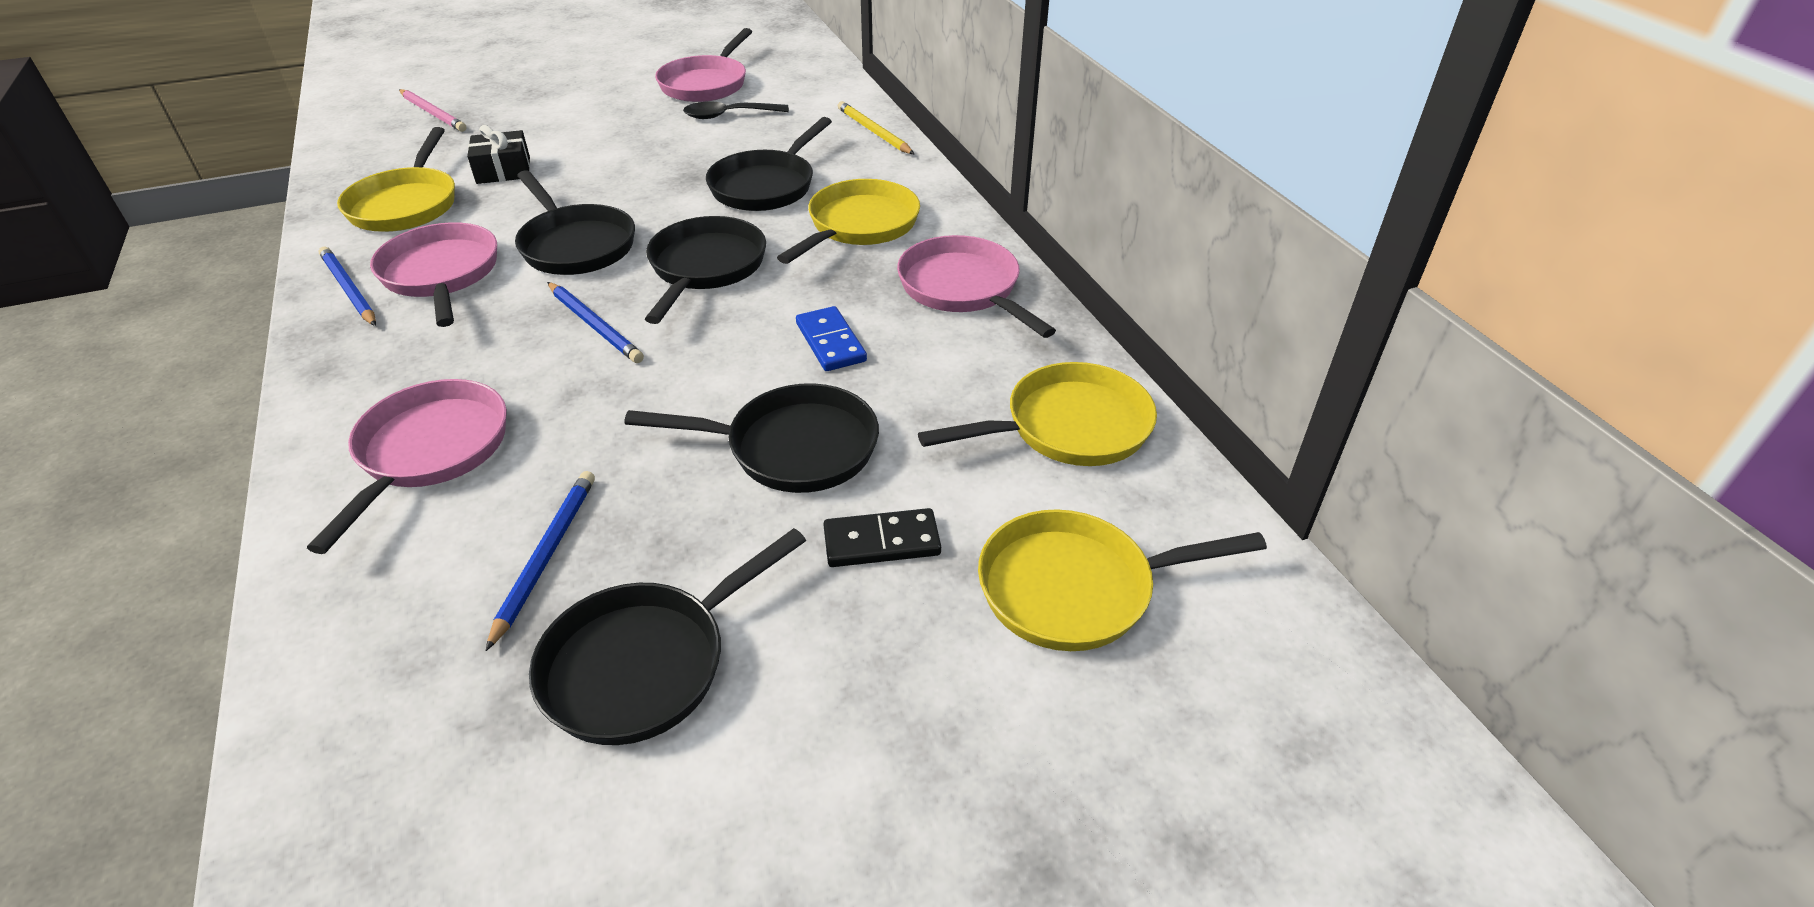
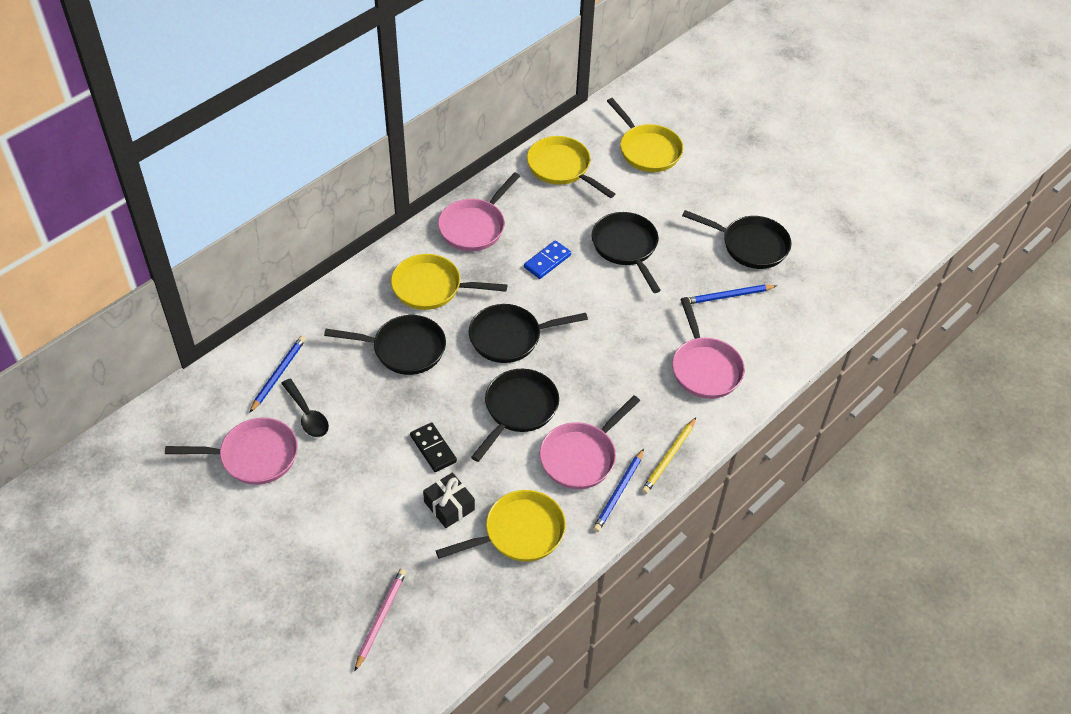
camera: 115 degrees left, 10 degrees up
pink pan [307,379,507,554] -> pink pan turned 90 degrees counterclockwise [672,297,745,399]
blue pencil [547,282,644,363] -> blue pencil moved to [249,336,306,413]
black domino [823,508,941,567] -> black domino moved to [410,422,457,472]
yellow pencil [838,101,914,154] -> yellow pencil moved to [642,417,696,494]

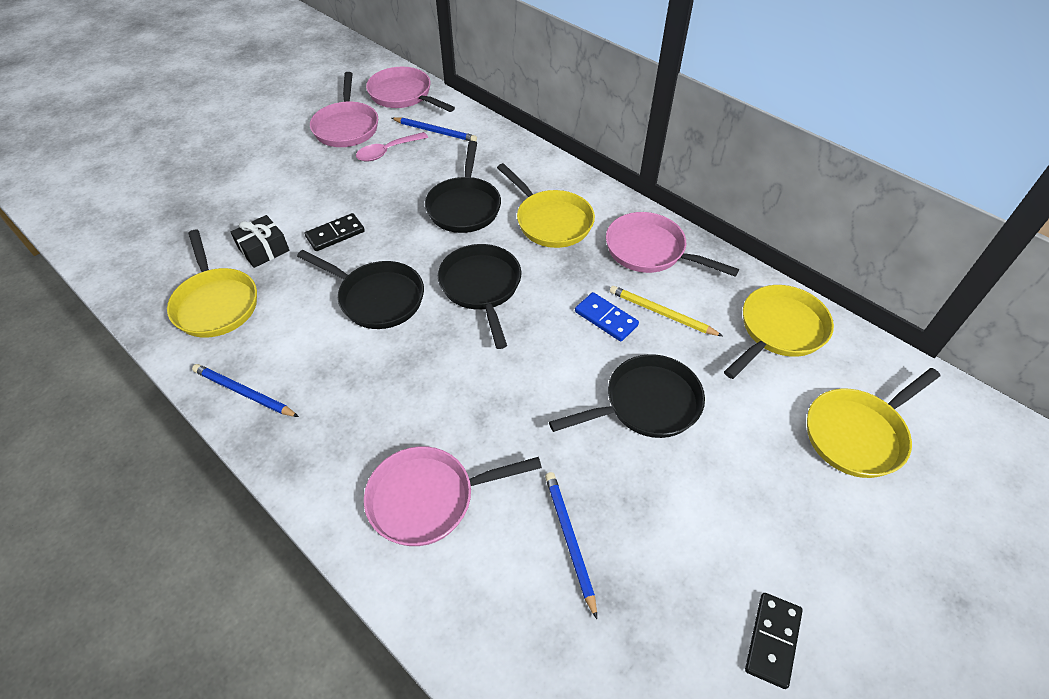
camera: 90 degrees right, 0 degrees up
black spoon [281,379,329,437] -> pink spoon [356,132,428,161]
pink pencil [354,569,406,672] -> none
yellow pan [391,254,507,310] -> yellow pan turned 135 degrees clockwise [497,163,595,248]
pink pan [540,395,640,489] -> pink pan moved to [366,67,455,112]
yellow pencil [642,417,696,494] -> yellow pencil moved to [610,286,723,336]
black pan [682,210,791,269] -> none
none -> black domino [745,593,803,689]

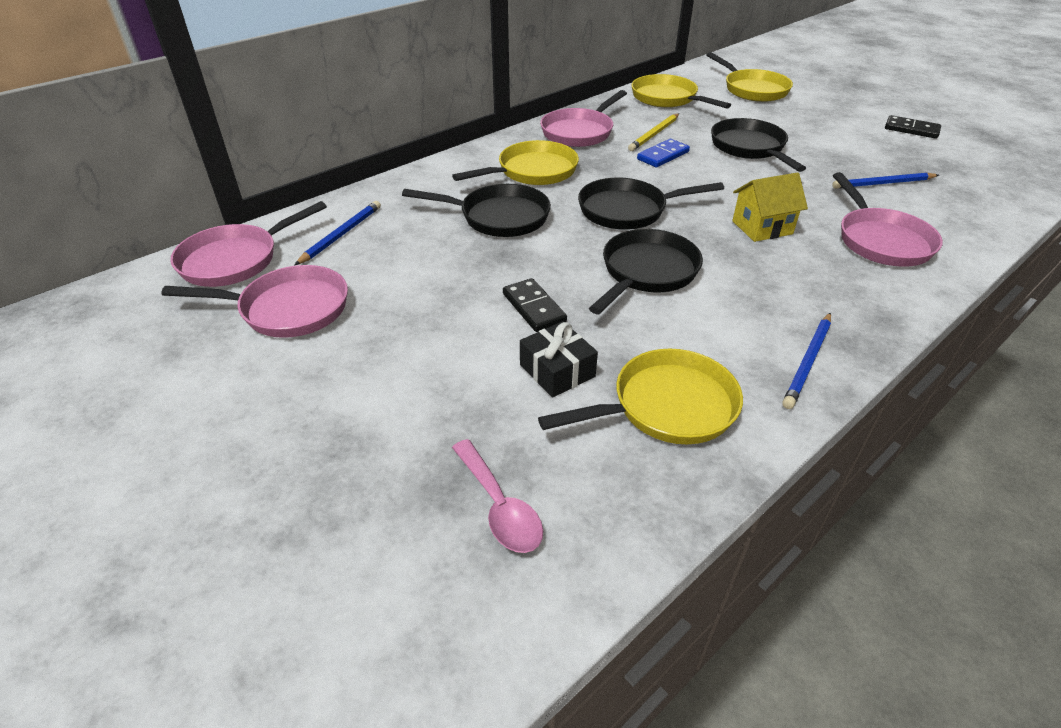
camera: 85 degrees left, 10 degrees down
pink spoon [356,132,428,161] -> pink spoon moved to [452,439,543,553]
none -> yellow house [732,172,808,242]

